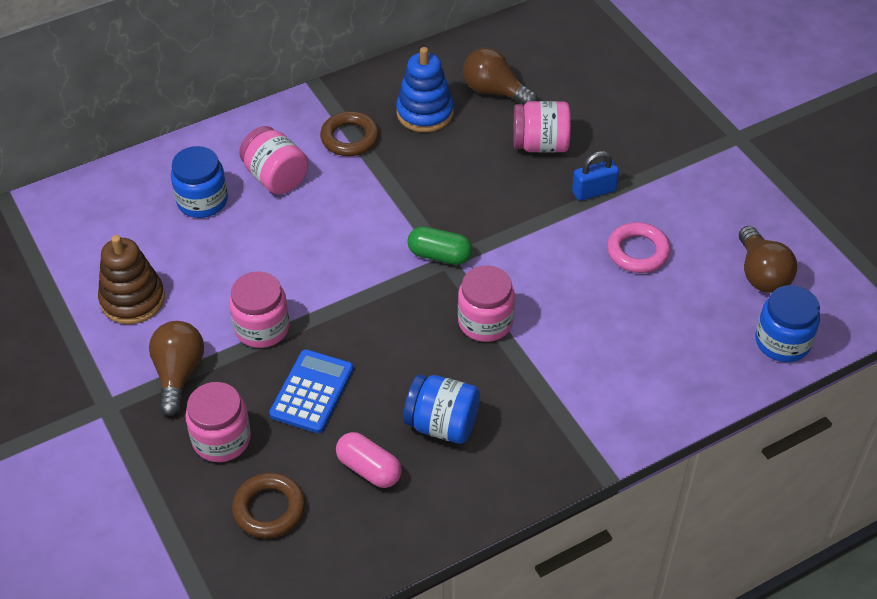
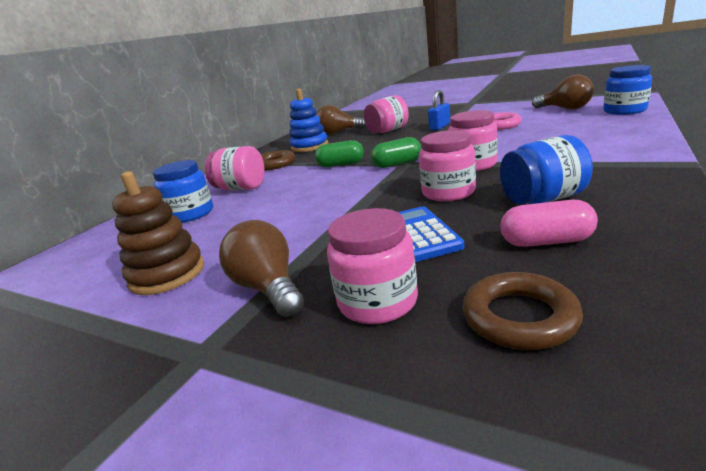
camera: 30 degrees left, 25 degrees down
pink jar [229,271,290,348] -> pink jar moved to [419,130,476,201]
none -> green capsule [315,140,364,167]

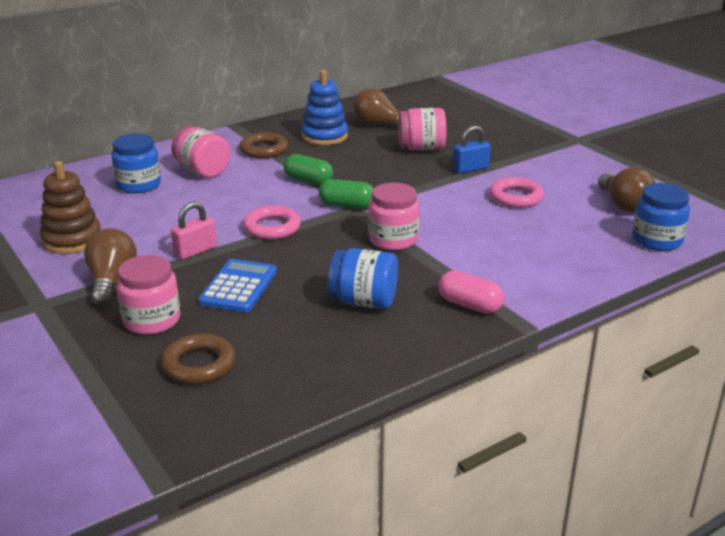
camera: 25 degrees right, 5 degrees up
pink jar [419,130,476,201] -> none
pink capsule [500,200,598,247] -> pink capsule moved to [438,270,504,314]
none -> pink padlock [171,202,217,260]
none -> pink ring [243,206,301,240]

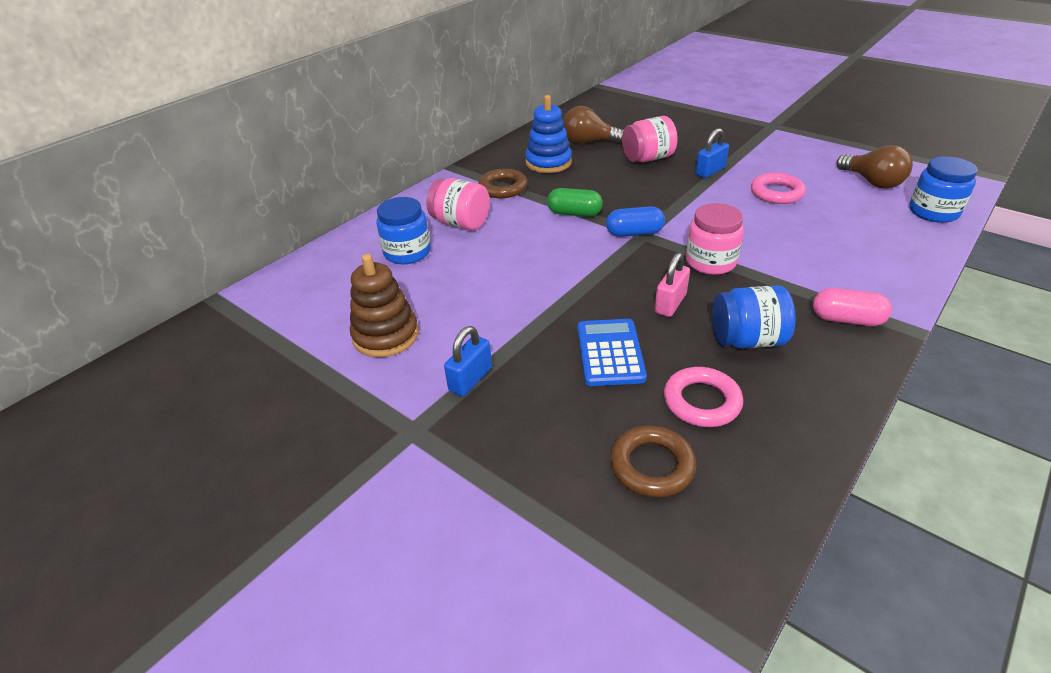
camera: 15 degrees left, 10 degrees up
brown light bulb [84,228,137,306] -> blue padlock [444,326,492,397]
pink jar [116,255,180,335] -> none
pink padlock [171,202,217,260] -> pink padlock moved to [654,253,690,317]
pink ring [243,206,301,240] -> pink ring moved to [664,367,743,427]
green capsule [319,179,374,209] -> blue capsule [606,206,665,237]

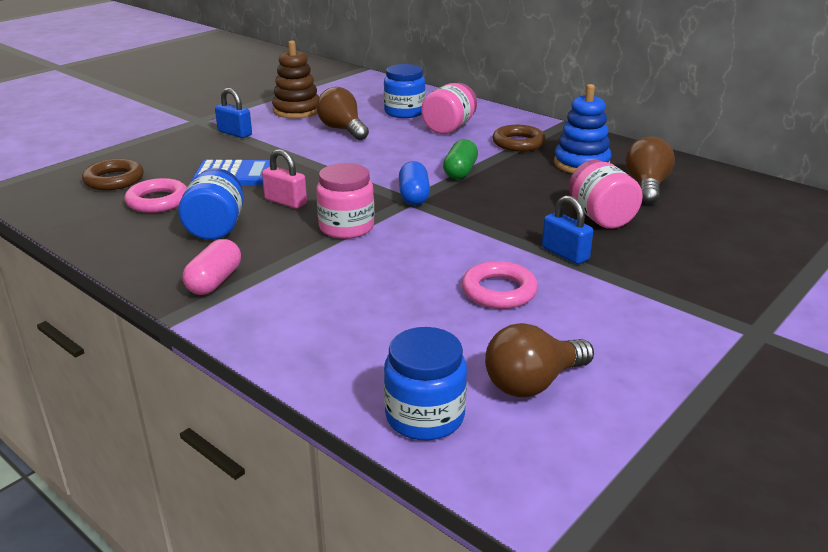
camera: 90 degrees right, 10 degrees down
none -> brown light bulb [316,87,369,140]

